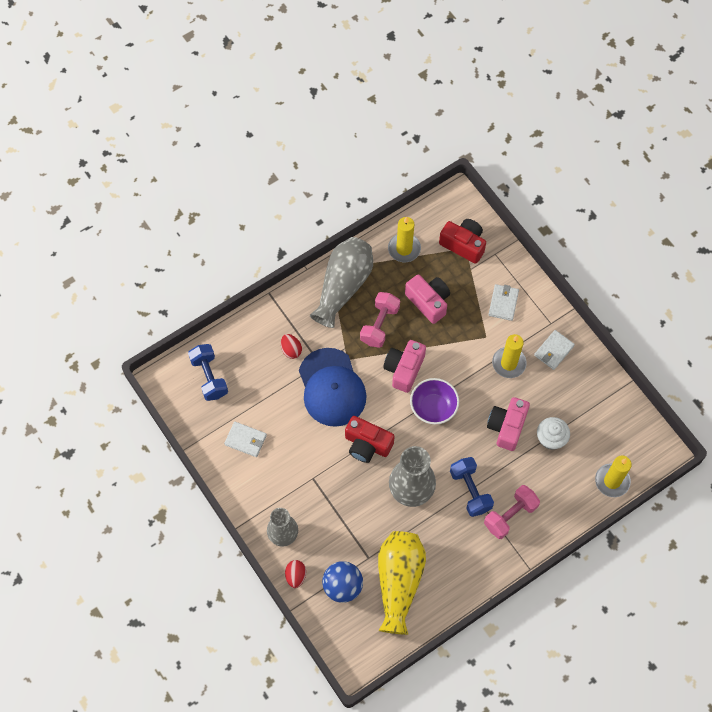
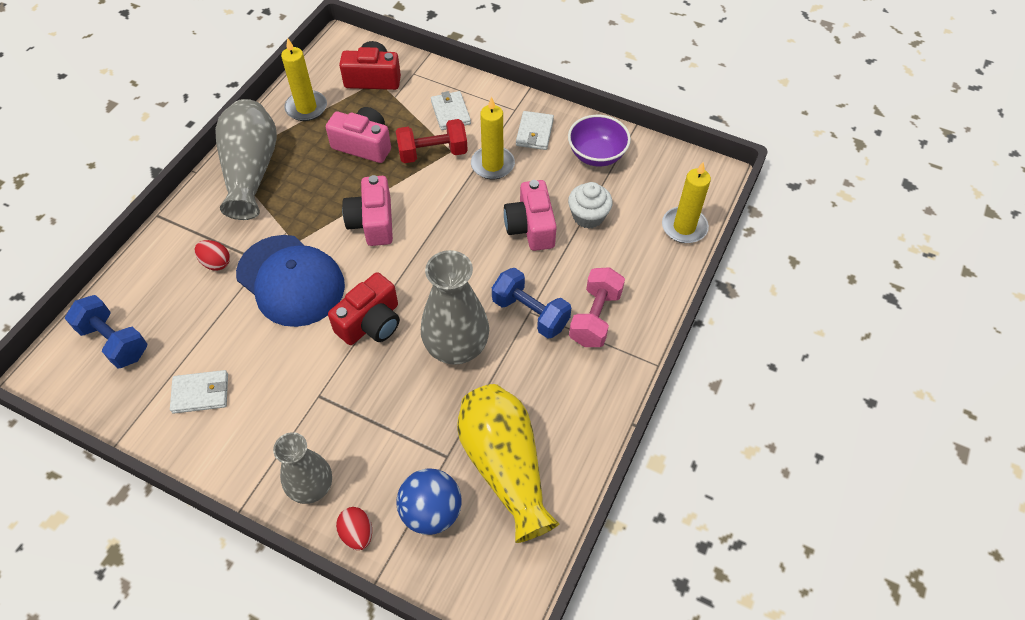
camera: 30 degrees left, 10 degrees down
red camera [345,416,395,463] -> red camera turned 45 degrees counterclockwise [328,272,400,345]
pink dumbbell [360,292,400,348] -> none
purple bowl [410,378,459,424] -> purple bowl moved to [568,115,631,166]
none -> red dumbbell [396,119,468,163]

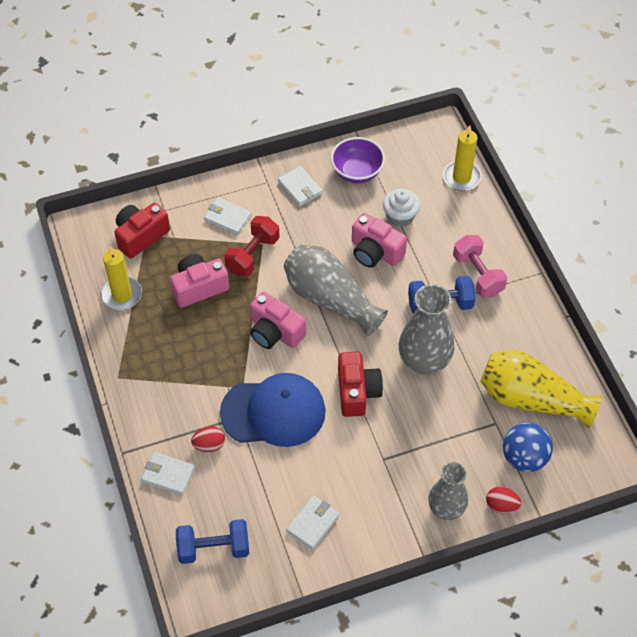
camera: 45 degrees left, 0 degrees up
grey vase [215,99,277,220] -> grey vase moved to [284,245,388,337]
yellow candle [471,96,515,179] -> none
none -> white wallet [141,452,195,495]

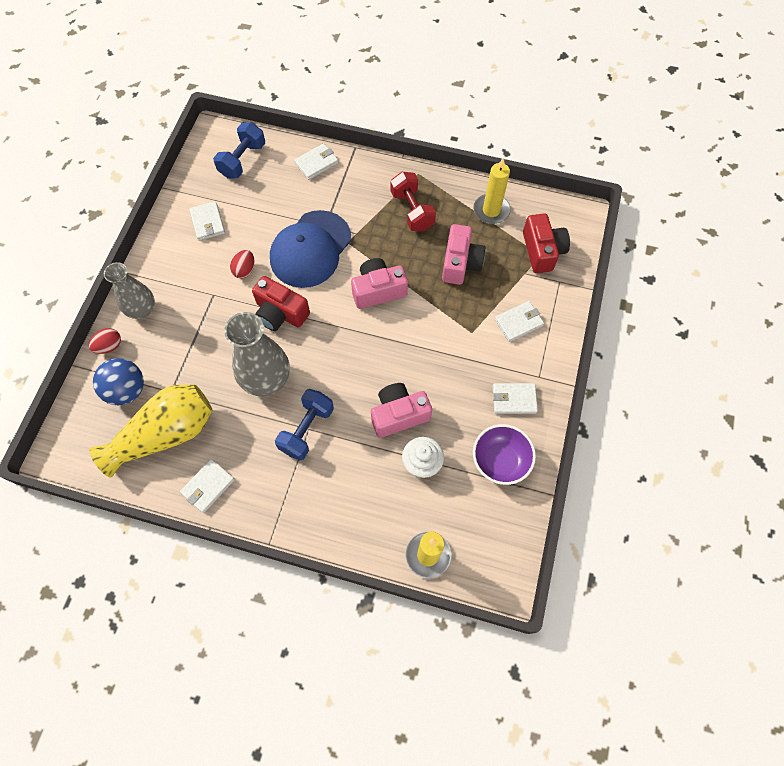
camera: 125 degrees right, 10 degrees up
red egg [191,426,225,452] -> red egg moved to [230,250,254,278]
red dumbbell [224,216,280,277] -> red dumbbell moved to [390,172,436,231]
grey vase [284,245,388,337] -> none
pink dumbbell [453,235,507,297] -> none
none -> white wallet [180,459,235,513]

